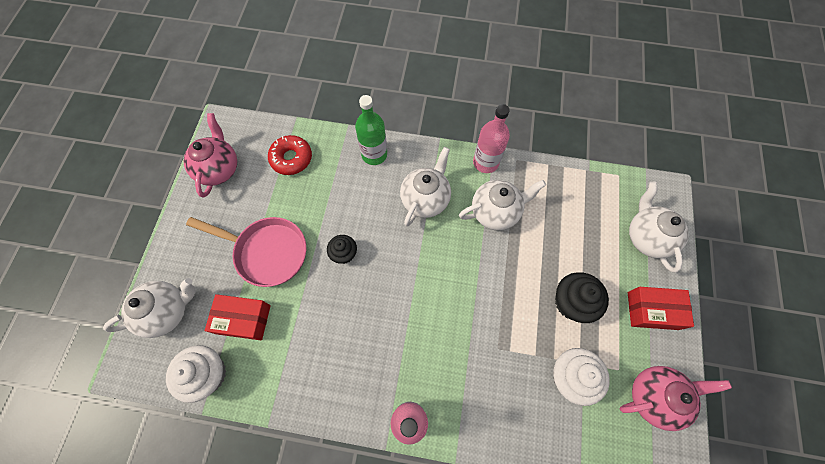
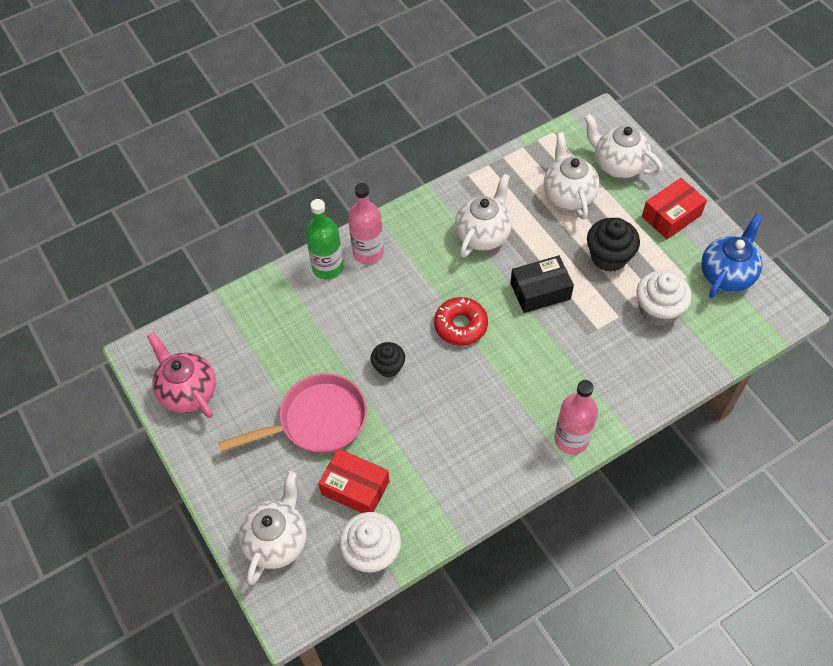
camera: 40 degrees left, 10 degrees down
red box [205,294,271,340] -> red box turned 60 degrees clockwise [318,448,390,513]
red donut [268,135,312,175] -> red donut moved to [434,297,488,346]
white teapot [400,147,451,226] -> white teapot moved to [543,132,600,220]
pink bottle [473,104,510,173] -> pink bottle moved to [348,183,384,264]
pink teapot [620,366,732,431] -> blue teapot [701,214,763,298]
none -> black box [510,255,574,313]

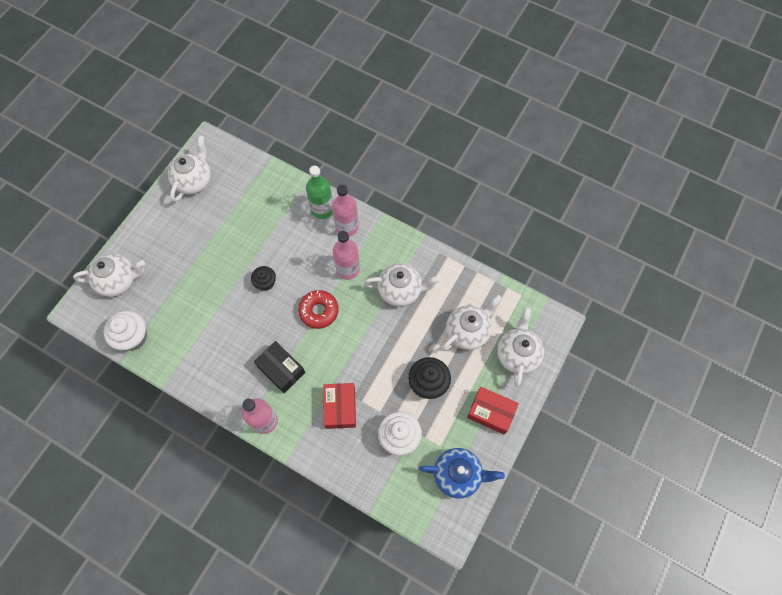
camera: 60 degrees right, 10 degrees up
pink teapot [147,332,216,418] -> white teapot [168,136,211,202]
pink pan [218,373,367,453] -> none
red box [318,448,390,513] -> red box moved to [323,383,356,429]
black box [510,255,574,313] -> black box moved to [254,341,305,393]
none -> pink bottle [333,231,360,280]

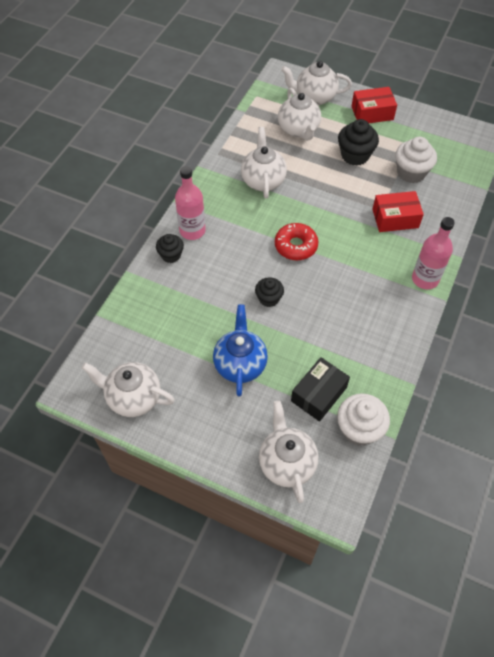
camera: 95 degrees left, 10 degrees down
black box [254,341,305,393] -> black box moved to [291,357,350,422]
green bottle [306,166,333,219] -> black cupcake [156,234,184,263]
pink bottle [333,231,360,280] -> none
blue teapot [419,448,505,498] -> blue teapot moved to [213,304,268,396]
white teapot [442,295,502,351] -> white teapot turned 150 degrees counterclockwise [278,88,321,141]
red box [467,387,519,435] -> red box turned 60 degrees clockwise [352,87,397,123]

